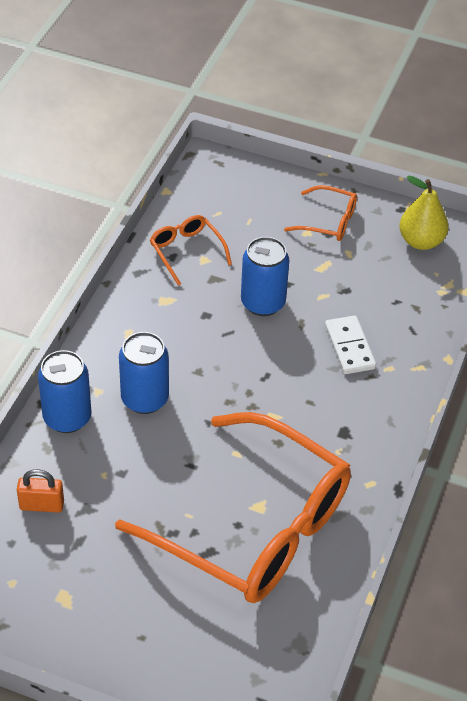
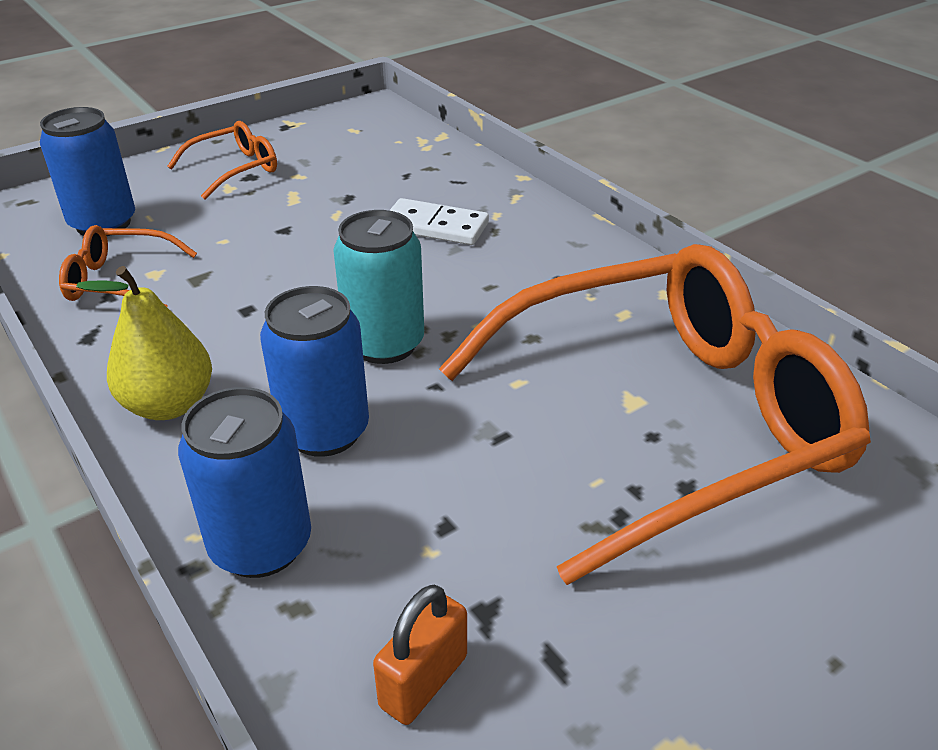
camera: 55 degrees left, 10 degrees down
blue can [241,237,289,316] -> blue can moved to [40,107,135,236]
yellow pear [399,176,449,250] -> yellow pear moved to [76,266,212,420]
none -> turquoise can [333,210,424,364]

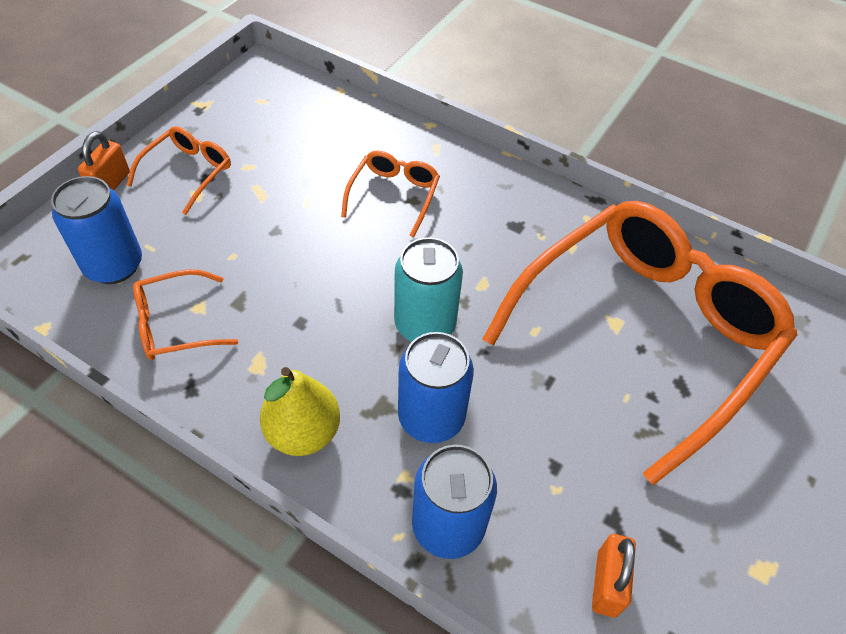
camera: 25 degrees left, 15 degrees up
white domino [389,198,489,245] -> orange glasses [341,151,440,237]
none -> orange padlock [78,131,130,190]

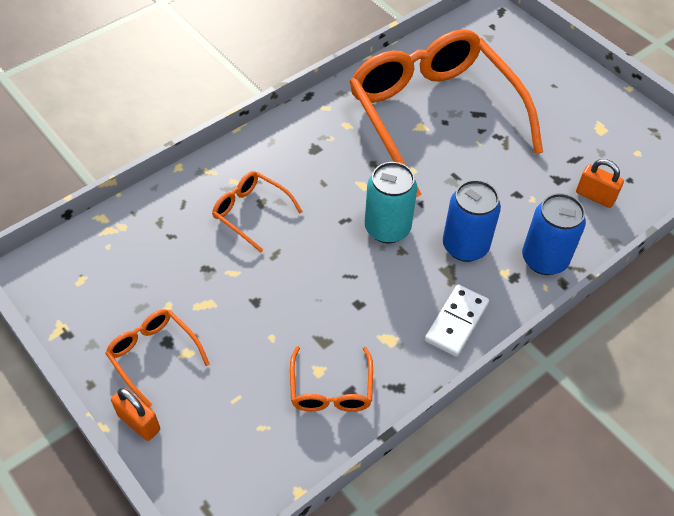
camera: 70 degrees left, 0 degrees up
blue can [51,176,142,284] -> none
yellow pear [260,367,340,456] -> white domino [425,284,489,357]

